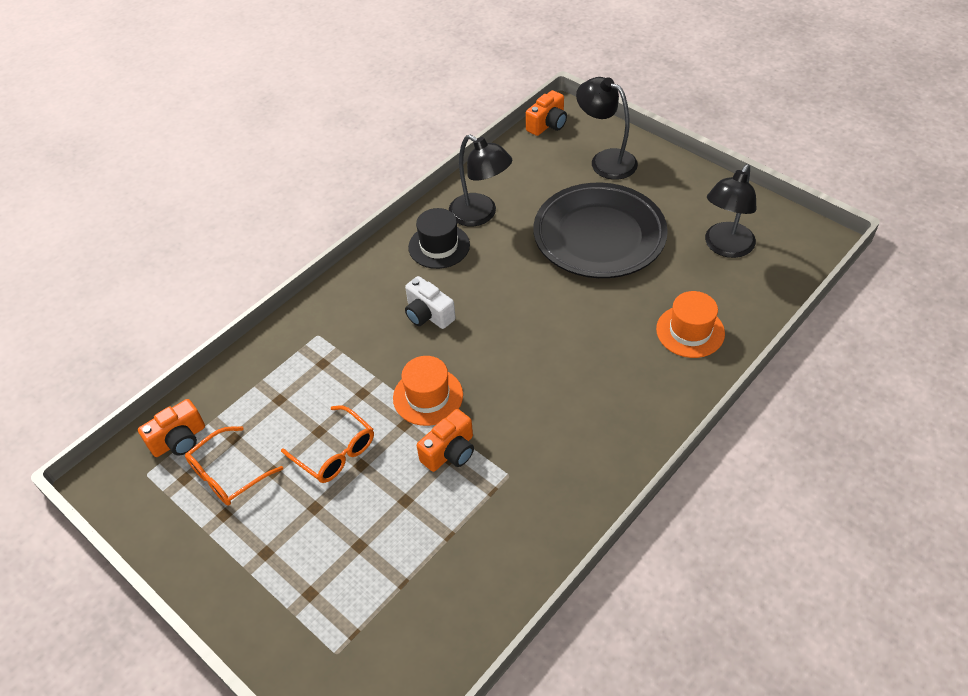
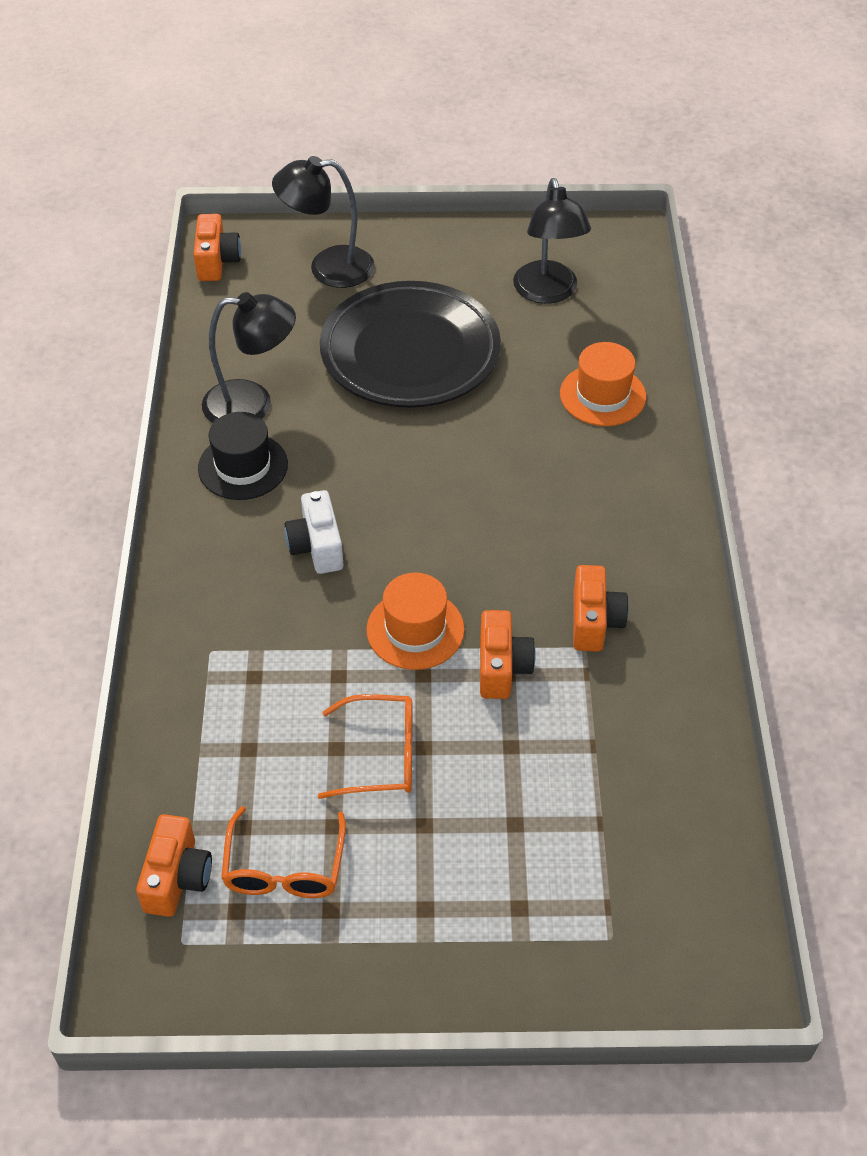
camera: 45 degrees left, 0 degrees up
white camera [405,276,456,329] -> white camera turned 75 degrees clockwise [285,490,343,574]
none -> orange camera [573,565,629,652]

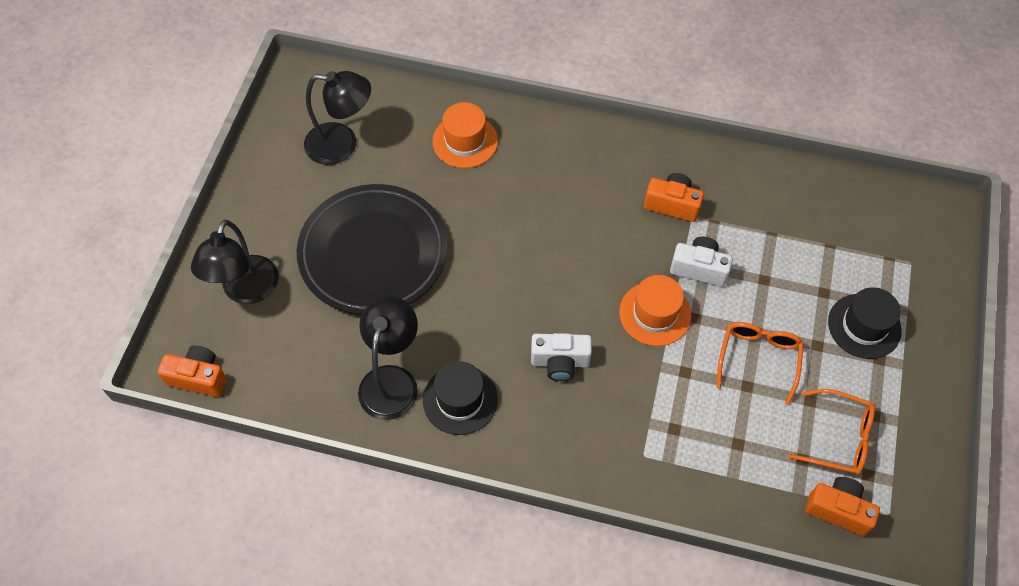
camera: 75 degrees left, 10 degrees up
orange camera [480,610,536,699] -> white camera [670,237,733,287]
none -> black hat [828,287,902,359]

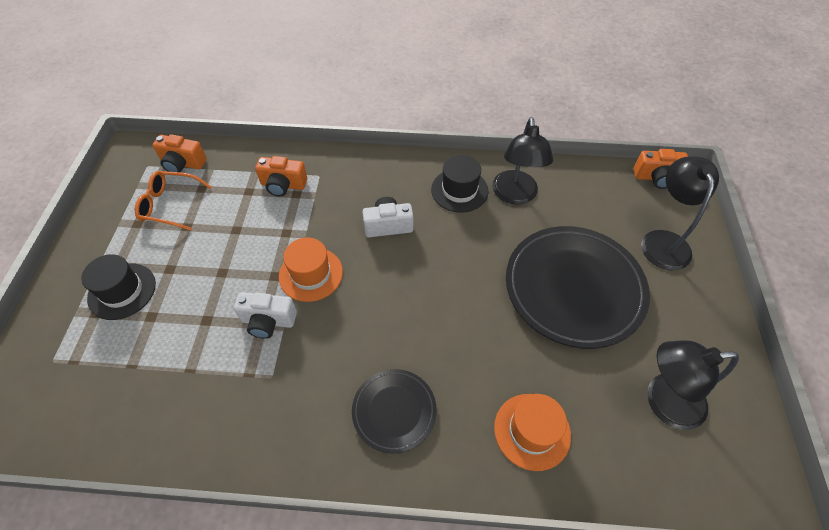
camera: 170 degrees right, 5 degrees down
orange camera [644,173,704,222] -> orange camera moved to [255,156,307,197]
orange glasses [716,322,803,405] -> none
none -> black plate [352,369,437,453]

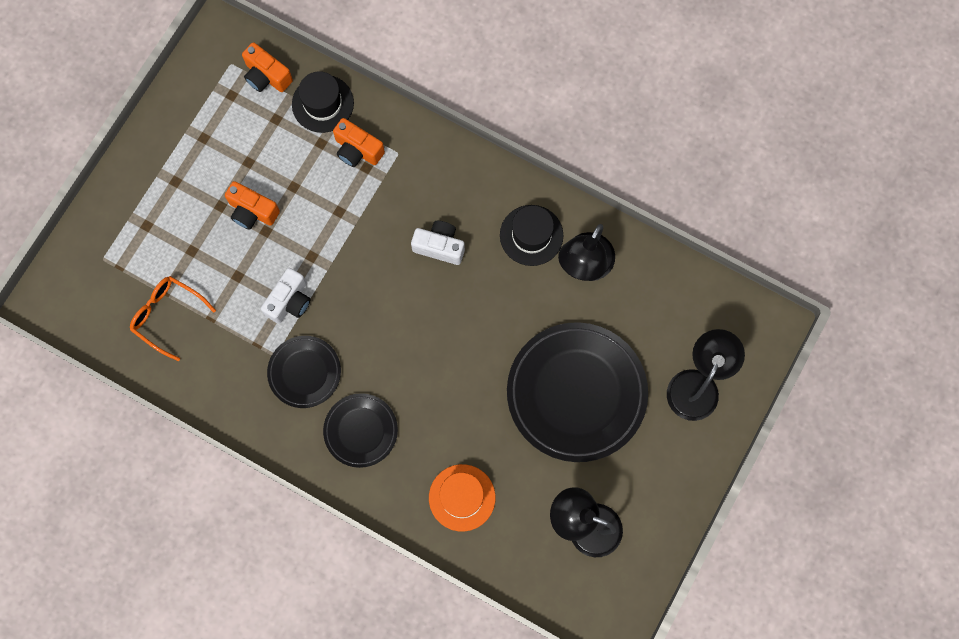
camera: 25 degrees right, 20 degrees up
black hat [81,254,156,320] -> black hat moved to [292,71,354,133]
orange glasses [135,171,211,231] -> orange glasses moved to [130,276,216,361]
white camera [234,292,297,339] -> white camera turned 90 degrees counterclockwise [261,268,310,324]
orange hat [279,238,343,302] -> none
orange camera [634,149,688,189] -> orange camera moved to [225,181,280,230]
none -> black plate [267,336,341,408]

